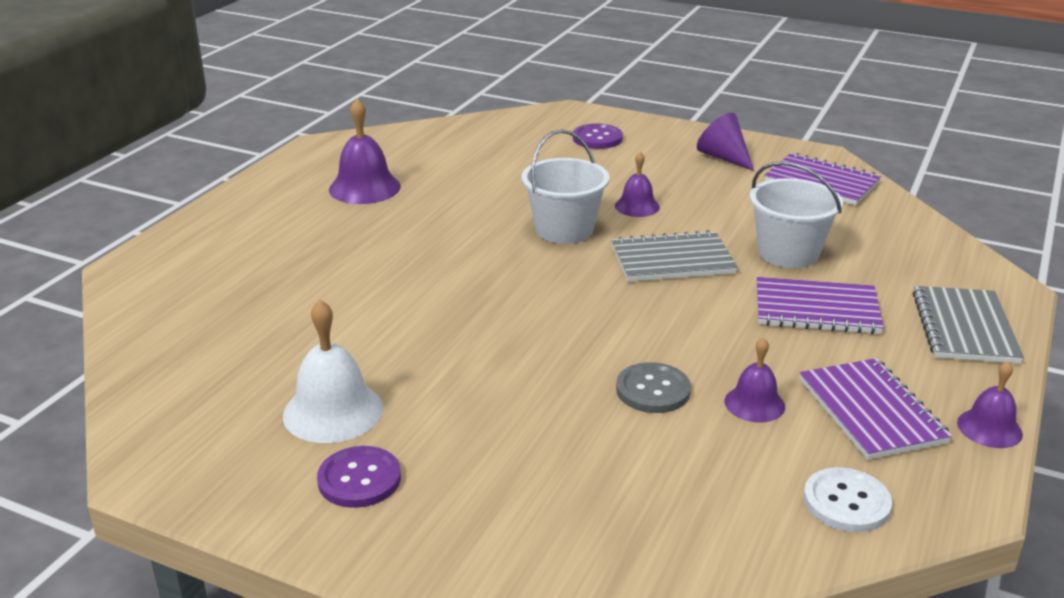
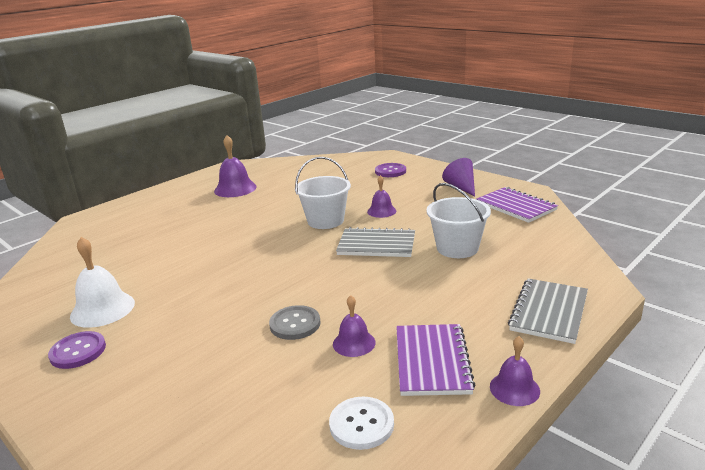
camera: 20 degrees right, 5 degrees down
purple notebook [757,277,884,334] -> none

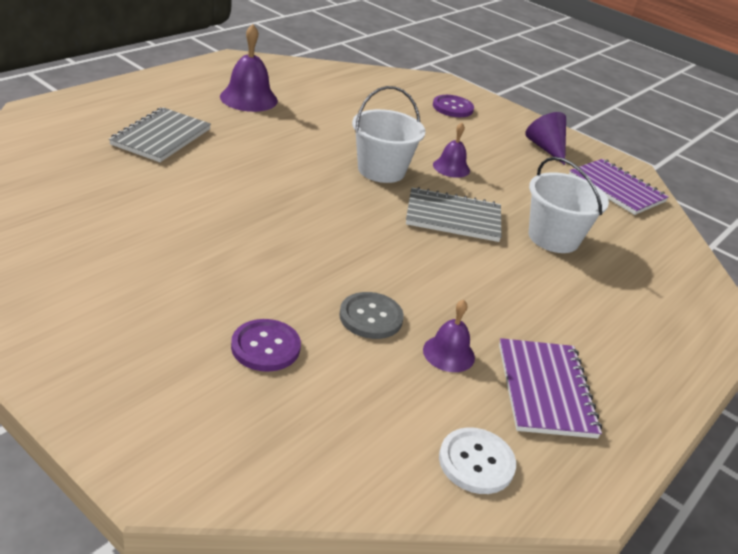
camera: 10 degrees left, 10 degrees up
purple button [48,331,106,369] -> purple button moved to [231,319,301,372]
white bell [70,237,135,328] -> none
purple bell [490,336,540,406] -> none
grey notebook [508,278,588,344] -> grey notebook moved to [109,107,211,162]

